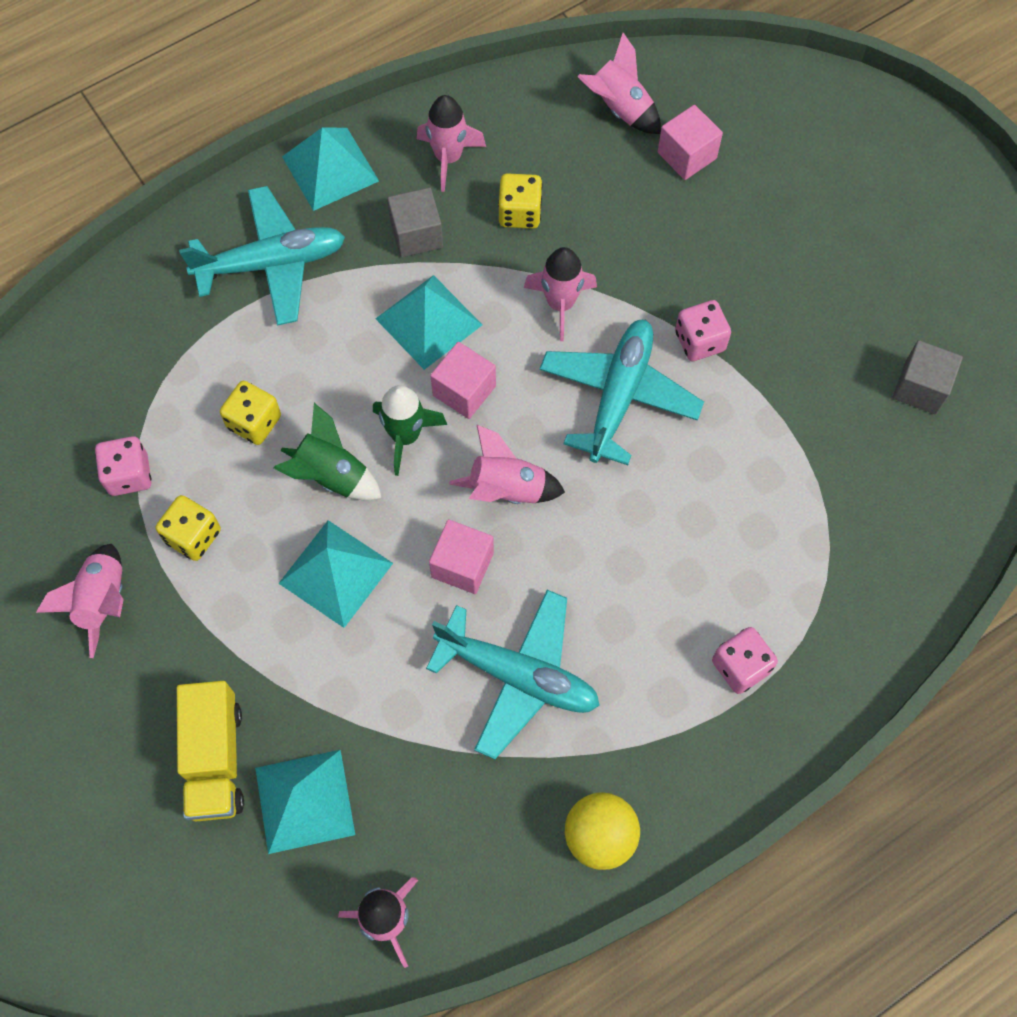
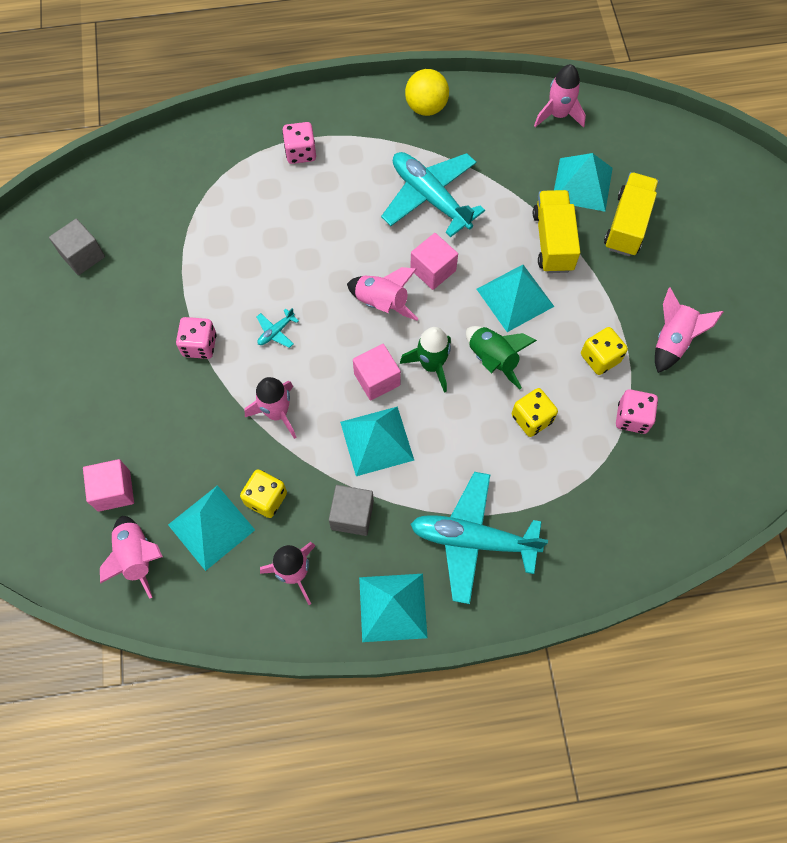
camera: 155 degrees left, 0 degrees up
turquoise plane [539,320,704,465] -> turquoise plane [257,308,299,348], size x0.40
none -> turquoise pyramid [168,485,255,571]
none -> yellow truck [533,190,580,273]

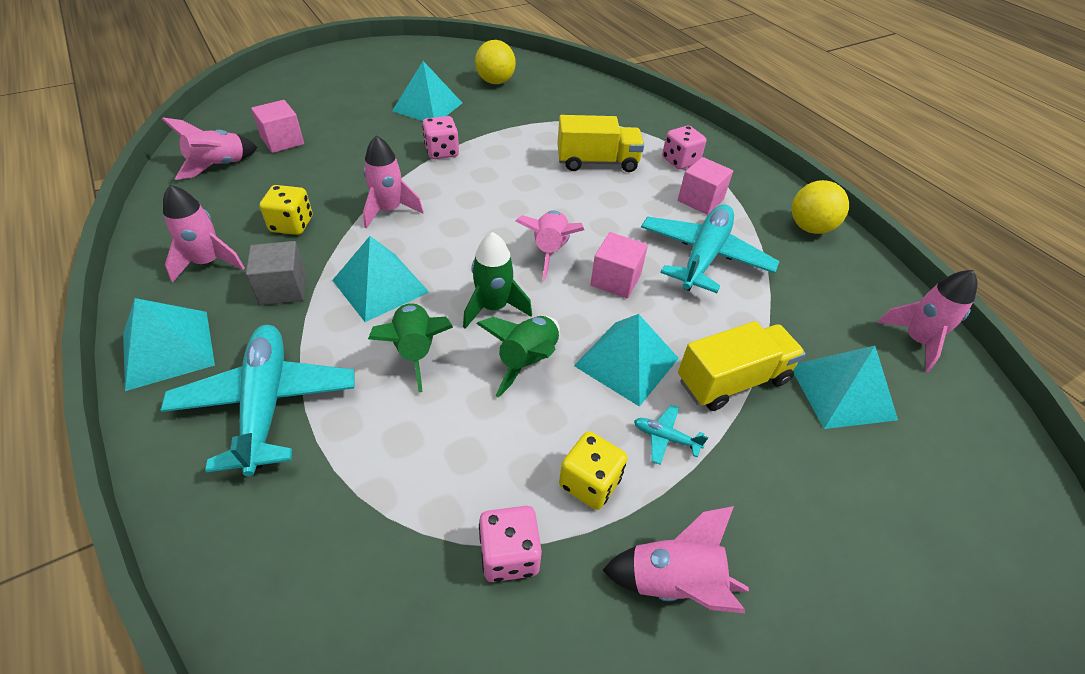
camera: 65 degrees right, 20 degrees down
grey cube [49,218,105,275] -> yellow ball [475,40,516,84]
turquoise pyramid [168,485,255,571] -> turquoise pyramid moved to [392,61,462,121]
turquoise plane [257,308,299,348] -> turquoise plane moved to [634,405,708,465]
pink cube [353,344,401,401] -> pink cube moved to [678,157,733,215]
yellow dice [512,388,558,437] -> none
yellow truck [604,172,659,256] -> yellow truck moved to [557,115,644,172]
none -> green rocket [368,303,453,393]

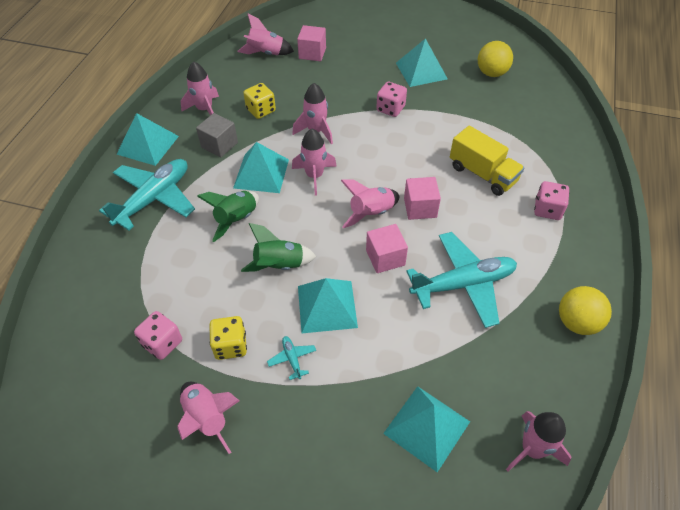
camera: 50 degrees right, 5 degrees up
green rocket [463,232,532,329] -> none
pink cube [678,157,733,215] -> pink cube moved to [404,177,441,220]
yellow truck [678,321,806,411] -> none
none -> pink rocket [292,129,337,195]

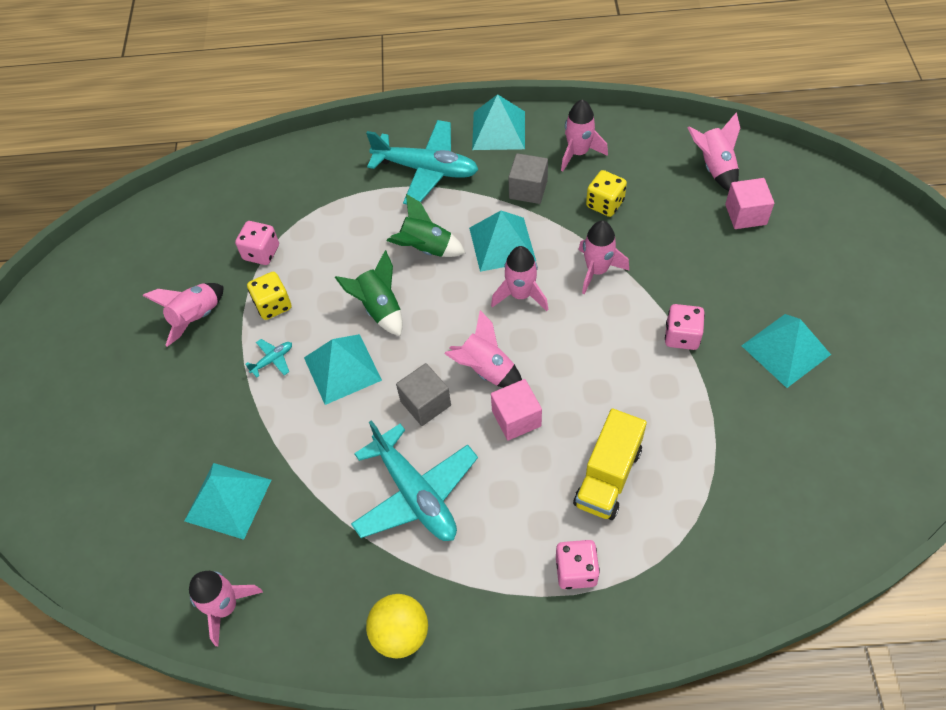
camera: 75 degrees right, 5 degrees up
pink cube [366,224,408,273] -> grey cube [396,363,451,426]
yellow ball [478,41,513,77] -> none

